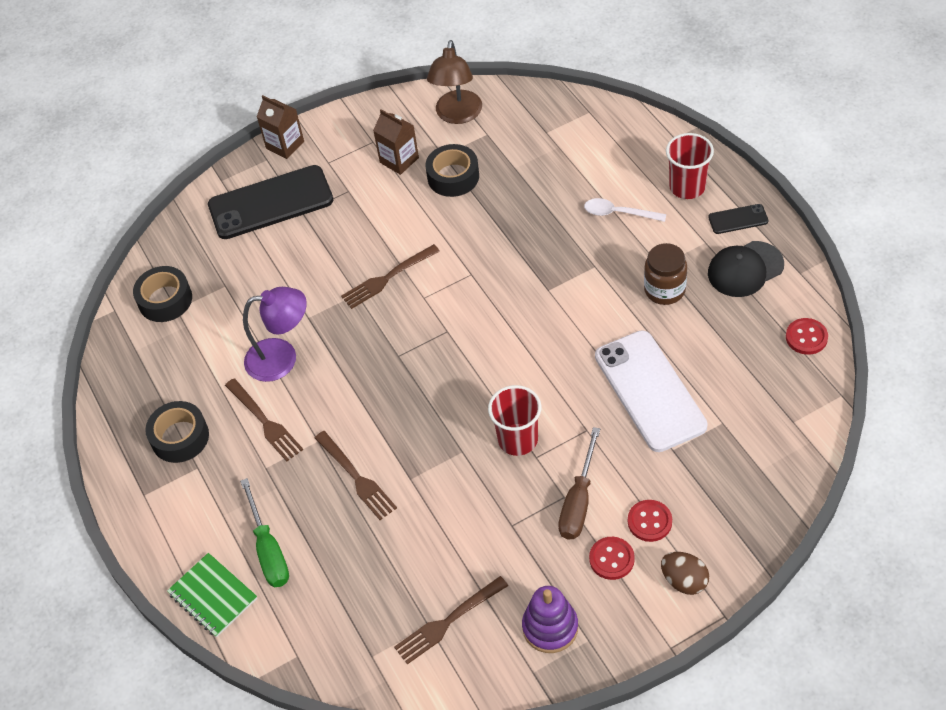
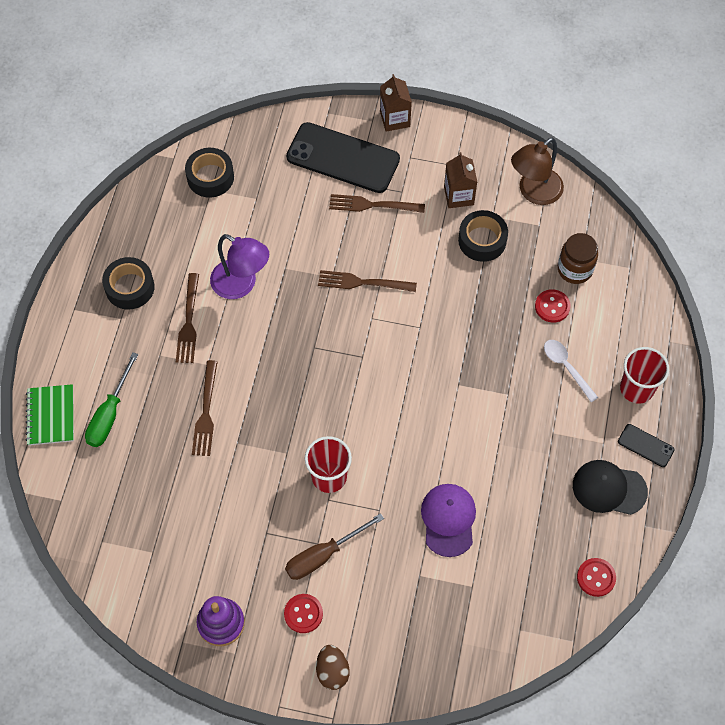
camera: 35 degrees right, 10 degrees up
brown fork [394,576,508,664] -> brown fork moved to [329,194,425,213]
white phone [595,330,708,452] -> purple cap [421,484,476,557]
red button [628,500,672,542] -> red button moved to [535,289,571,323]
brown jar [644,243,687,305] -> brown jar moved to [558,233,598,284]

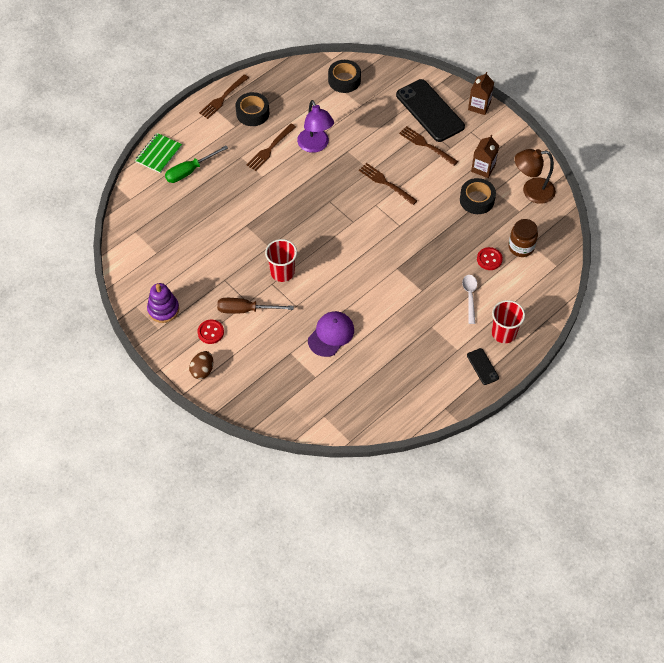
camera: 35 degrees right, 5 degrees down
brown fork [192,360,217,456] -> brown fork moved to [199,74,249,119]
black cap [573,460,648,515] -> none
red button [577,558,616,597] -> none

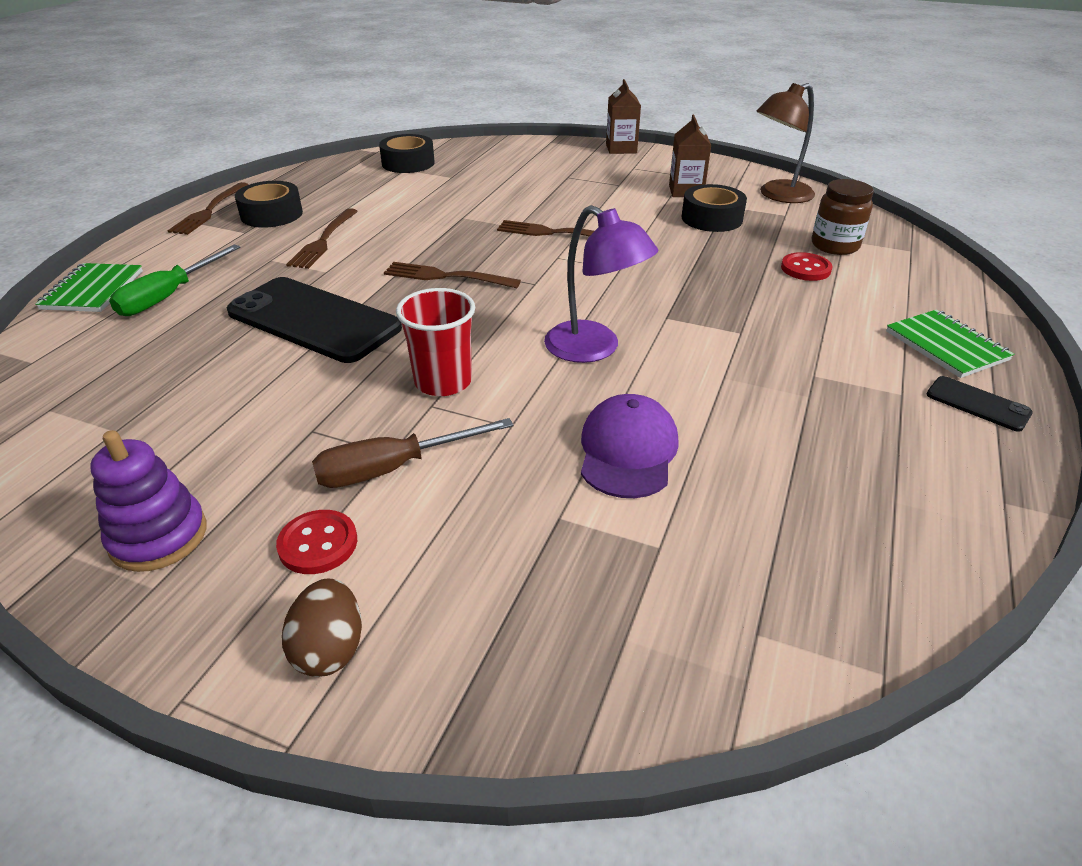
camera: 25 degrees left, 20 degrees down
purple lamp [297,100,334,153] -> purple lamp moved to [544,205,658,363]
black phone [396,79,465,142] -> black phone moved to [227,277,402,363]
brown fork [399,126,458,166] -> brown fork moved to [384,262,521,288]
white spoon [462,275,477,324] -> none
red cup [492,300,525,343] -> green notebook [886,309,1014,378]

